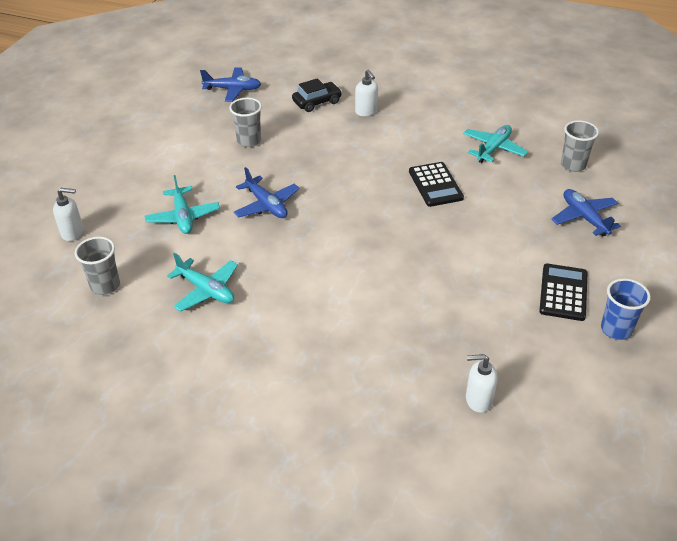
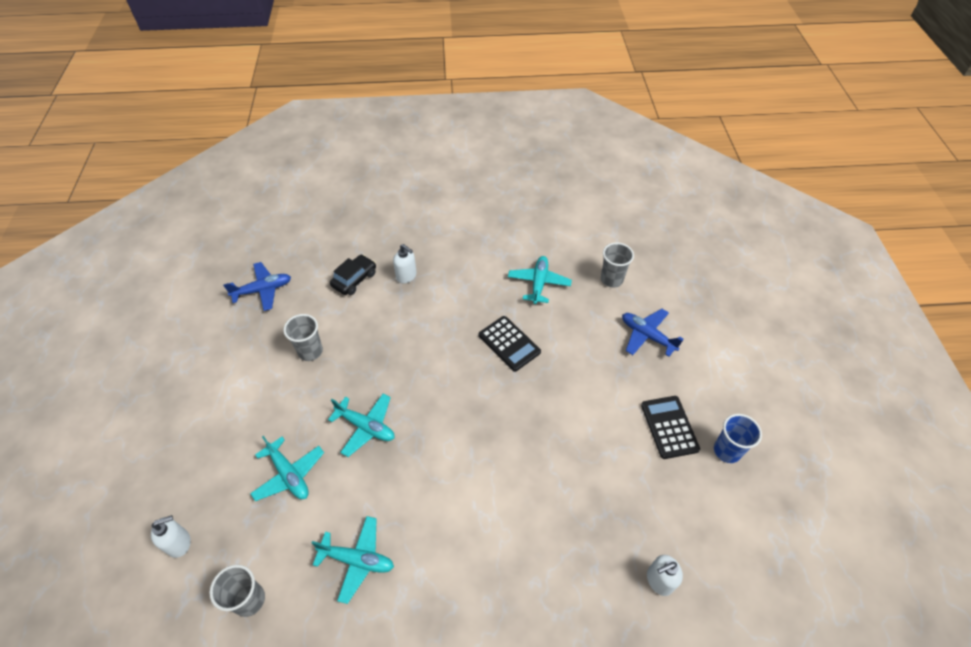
camera: 25 degrees left, 10 degrees up
blue plane [233,167,300,218] -> turquoise plane [328,393,394,457]

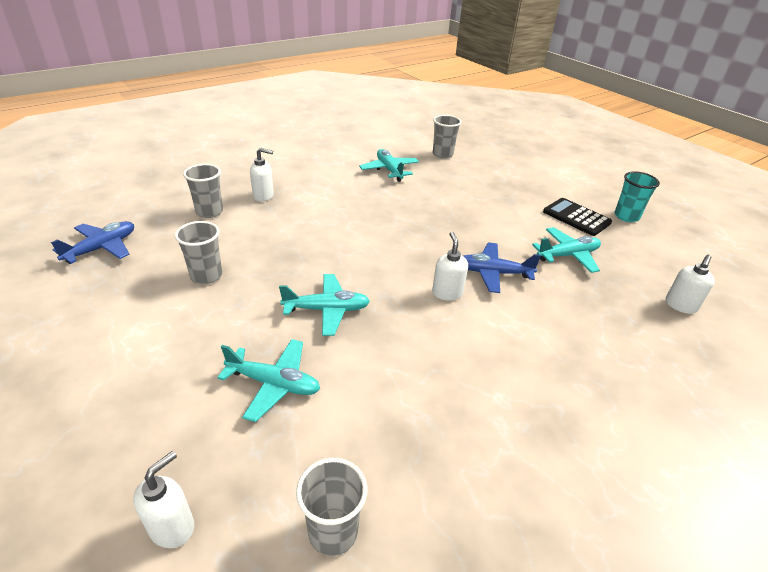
camera: 35 degrees left, 15 degrees down
turquoise plane [312,516,394,604] -> turquoise plane moved to [532,227,601,273]
black car [330,254,376,295] -> grey cup [183,164,223,218]
black calculator [478,316,541,372] -> none
blue plane [622,309,683,357] -> blue plane moved to [463,242,541,293]
blue cup [714,414,762,463] -> turquoise cup [614,171,660,222]
none -> white soap dispenser [432,232,468,301]

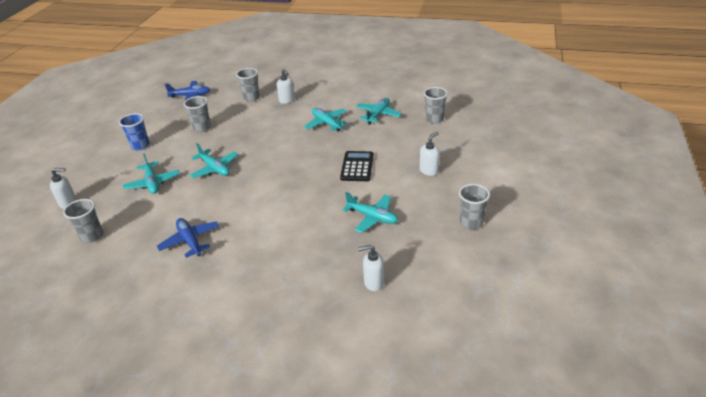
camera: 55 degrees right, 0 degrees up
white soap dispenser [432,232,468,301] -> white soap dispenser moved to [420,132,440,176]
blue plane [463,242,541,293] -> blue plane moved to [157,218,219,258]
black calculator [543,198,612,236] -> black calculator moved to [340,151,374,181]
turquoise cup [614,171,660,222] -> grey cup [459,184,490,229]
none -> blue cup [119,113,149,150]
none -> turquoise plane [304,108,348,132]

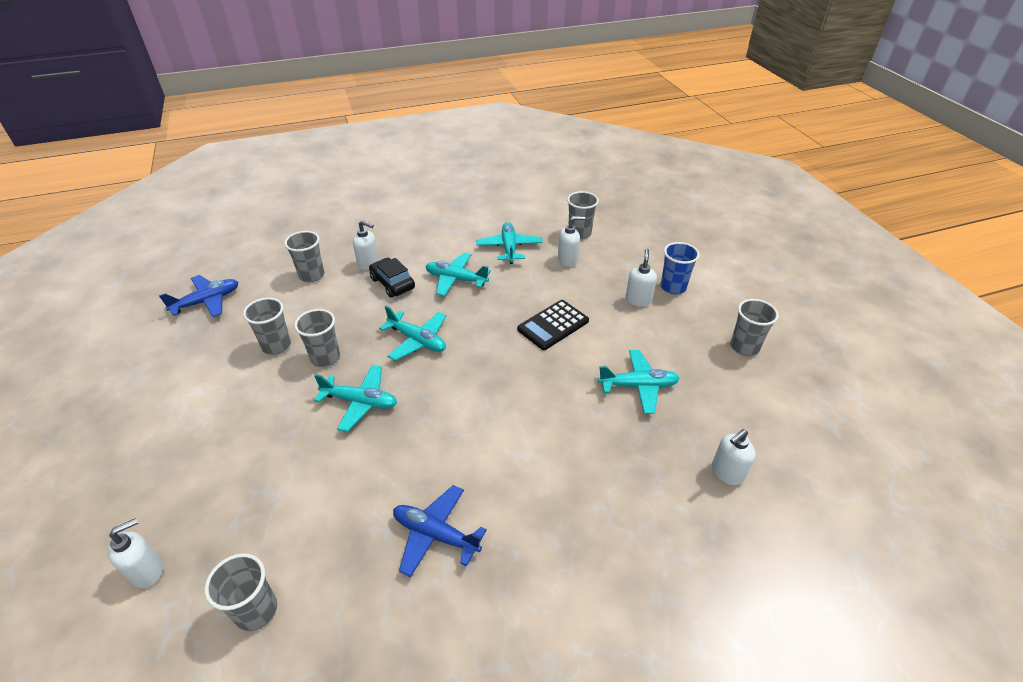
camera: 35 degrees left, 5 degrees up
blue cup [119,113,149,150] -> blue cup moved to [661,242,700,295]
turquoise plane [123,153,180,194] -> turquoise plane moved to [379,306,446,361]
black calculator [340,151,374,181] -> black calculator turned 105 degrees counterclockwise [517,300,589,350]
none -> grey cup [294,309,340,367]
none -> black car [369,258,415,298]
none -> white soap dispenser [558,216,585,267]

